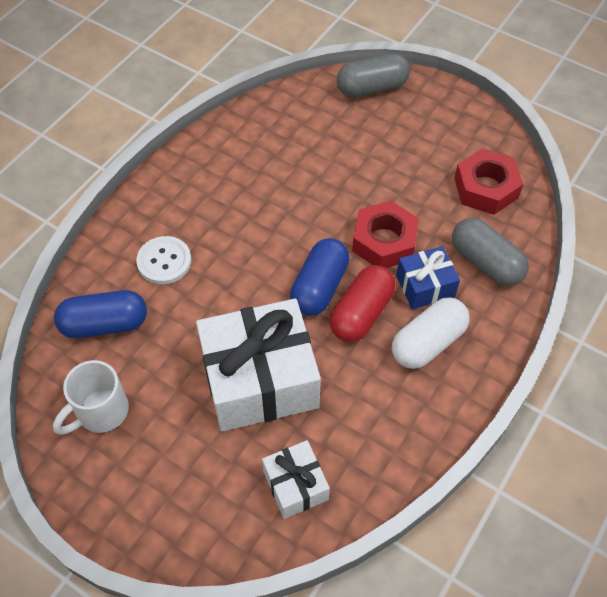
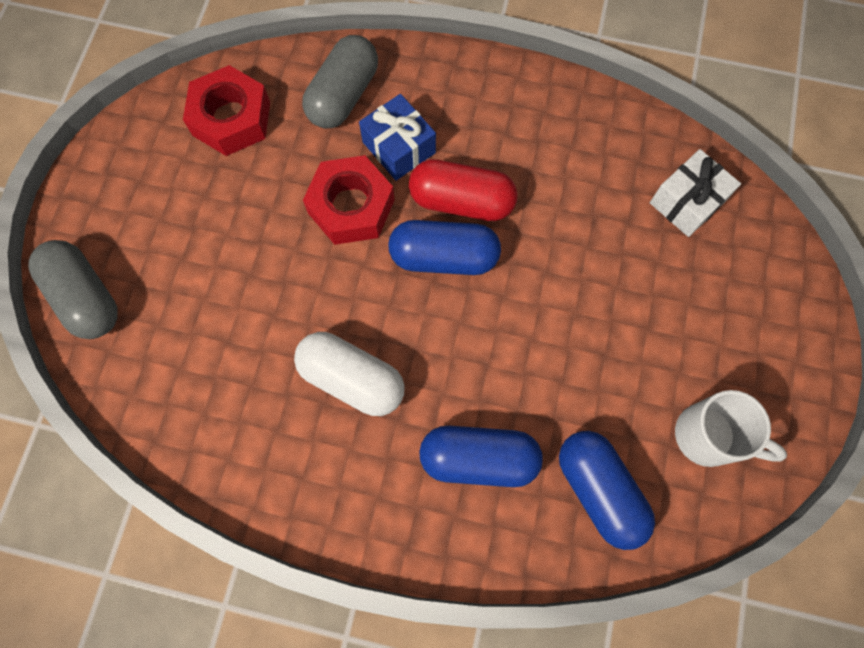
camera: 110 degrees left, 15 degrees up
white button [136,236,191,284] -> blue capsule [419,426,543,487]
white gift [196,299,321,432] -> none
white capsule [392,297,470,369] -> white capsule moved to [294,332,405,416]

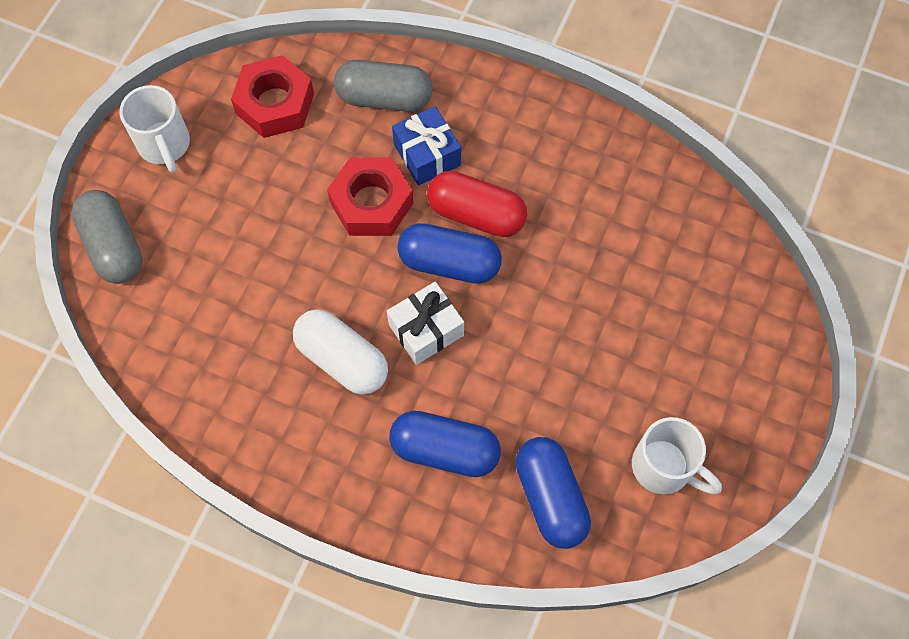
camera: 10 degrees right, 5 degrees down
grey capsule [302,35,378,129] -> grey capsule turned 60 degrees clockwise [334,60,432,112]
white gift [650,149,741,237] -> white gift moved to [387,282,464,365]
none -> white mug [120,85,190,173]

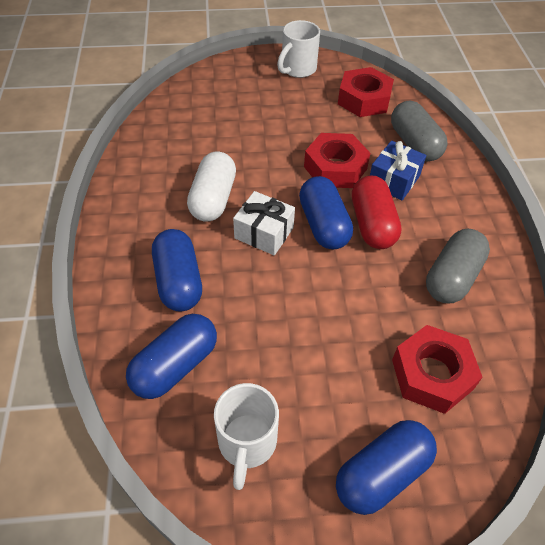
camera: 60 degrees right, 15 degrees down
grey capsule [71,190,142,284] -> grey capsule moved to [426,229,490,303]
none -> blue capsule [336,420,437,515]
none -> red nut [392,325,483,414]

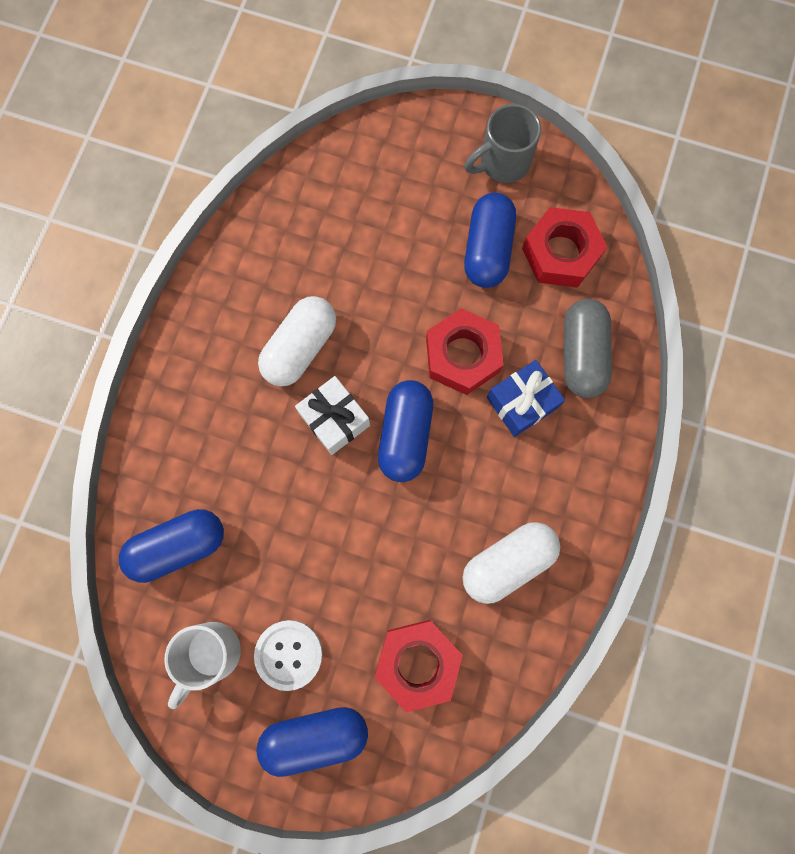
camera: 25 degrees right, 25 degrees up
blue capsule [152,229,202,312] -> blue capsule moved to [464,193,516,288]
white mug [277,20,320,78] -> grey mug [464,104,541,183]
red capsule [352,176,402,249] -> none
grey capsule [426,229,490,303] -> white capsule [463,522,560,604]
none -> white button [254,620,323,691]

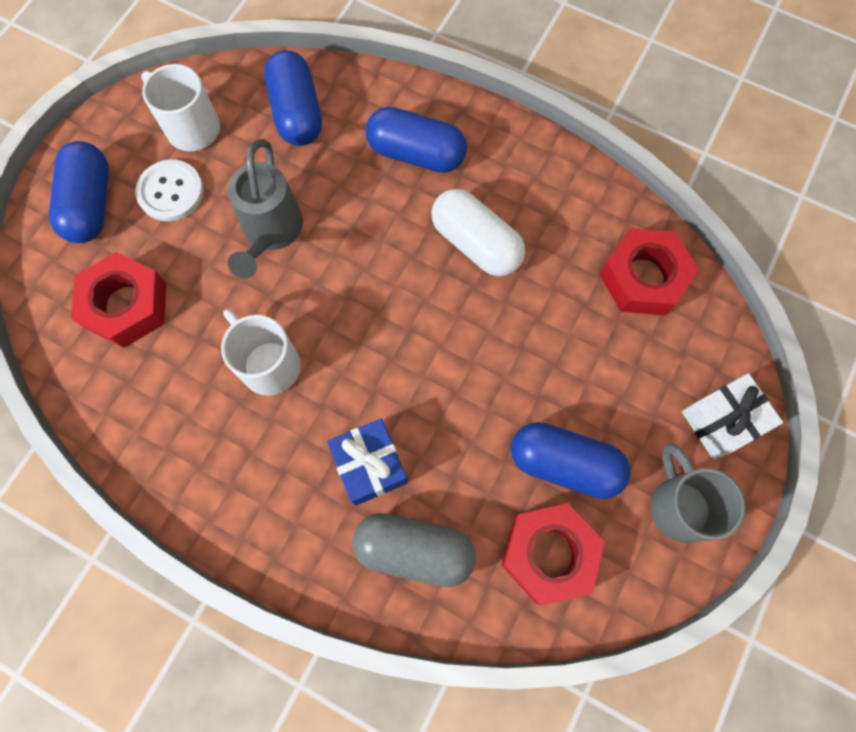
camera: 100 degrees right, 5 degrees down
white gift [295,376,370,455] -> white gift moved to [682,373,783,460]
blue capsule [378,380,433,482] -> blue capsule moved to [365,107,467,173]
red nut [426,308,503,395] -> red nut moved to [600,228,699,316]
white capsule [463,522,560,604] -> none
none -> white mug [221,309,300,396]
none -> grey watering can [227,139,303,279]

